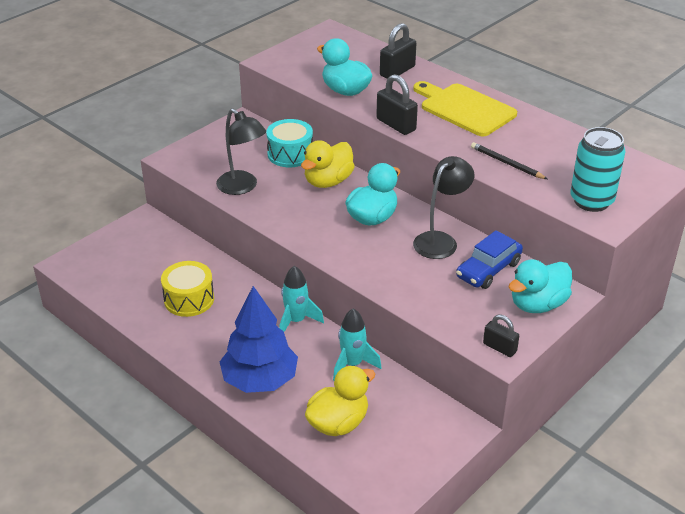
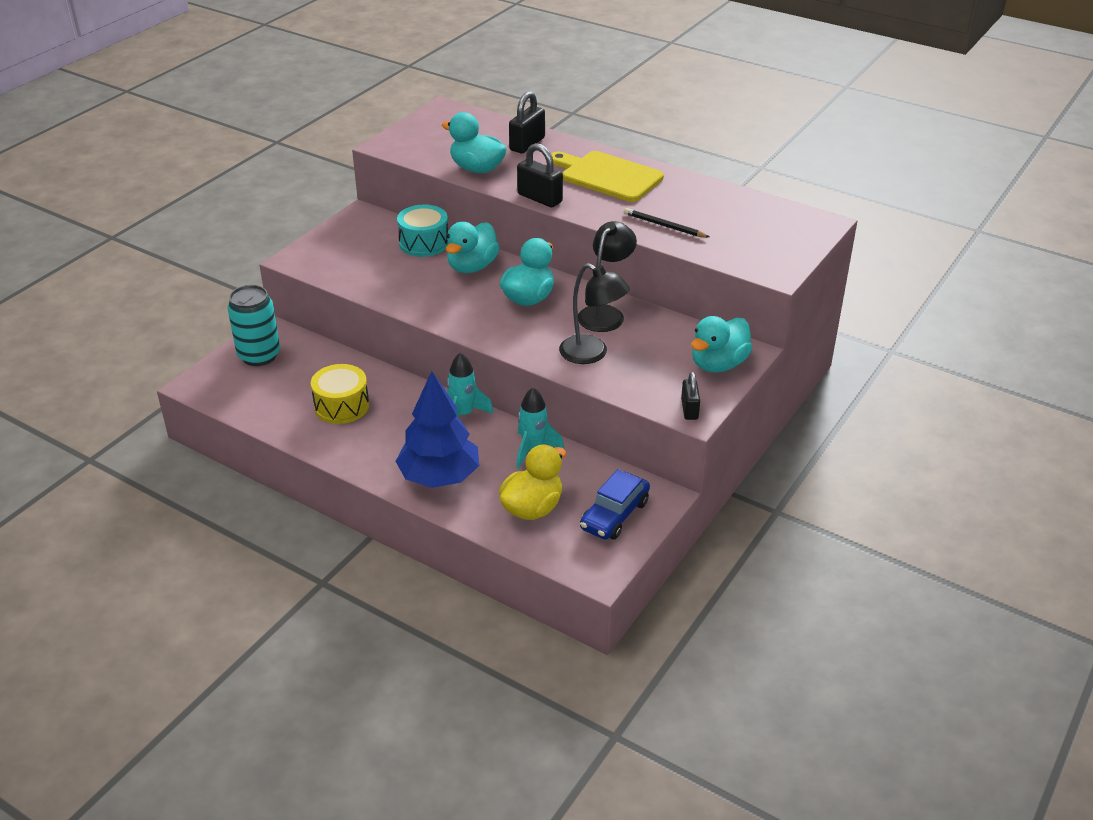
camera: 10 degrees left, 0 degrees up
black lamp [216,109,266,195] -> black lamp moved to [559,263,630,364]
yellow duck [301,140,355,188] -> turquoise duck [446,222,500,273]
blue car [456,230,523,289] -> blue car moved to [580,469,650,540]
black padlock [483,314,519,357] -> black padlock turned 60 degrees clockwise [681,372,700,420]
turquoise can [570,127,626,212] -> turquoise can moved to [228,285,280,366]

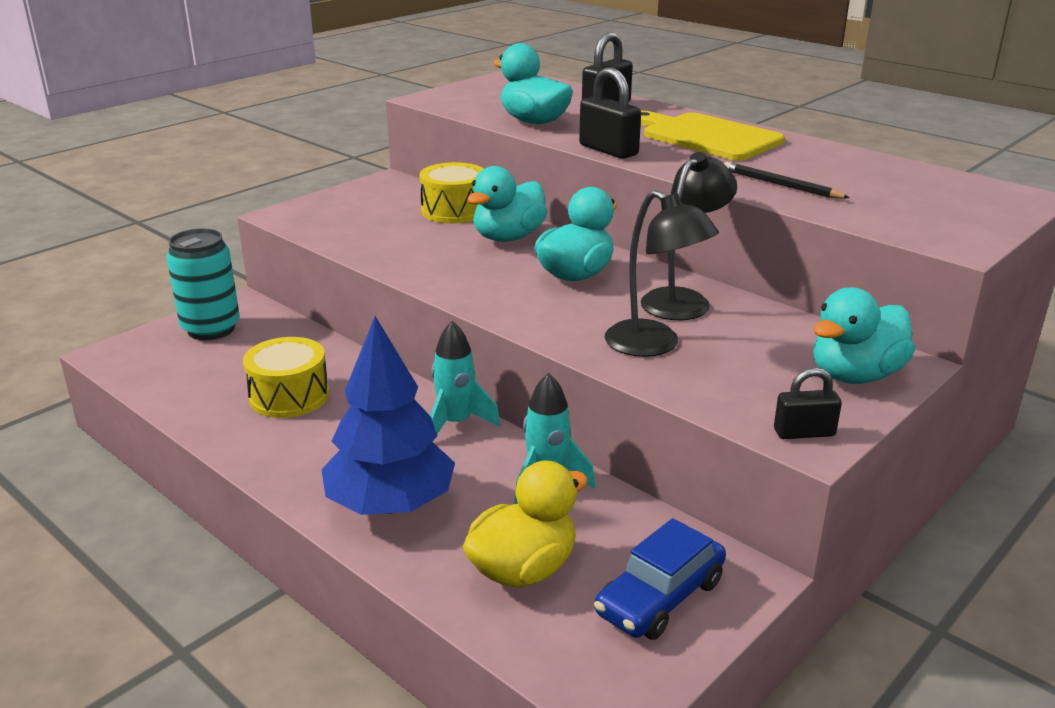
camera: 10 degrees right, 10 degrees down
turquoise drum [397,205,448,257] -> yellow drum [419,162,484,224]
black padlock [681,372,700,420] -> black padlock turned 75 degrees clockwise [774,367,842,439]

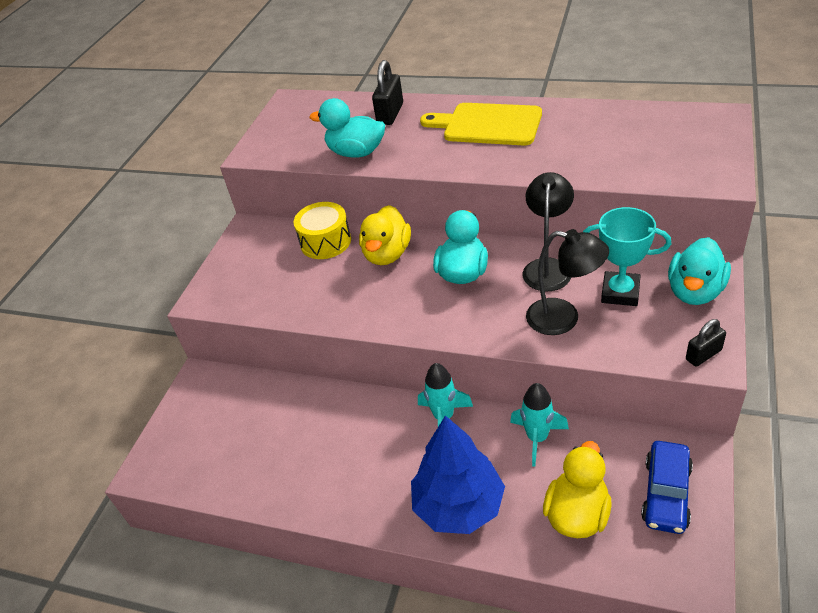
camera: 20 degrees left, 15 degrees up
turquoise can [167,228,240,340] -> none
yellow drum [243,337,329,418] -> none
turquoise duck [467,166,548,242] -> yellow duck [359,205,411,265]
black padlock [579,67,641,159] -> none
black pencil [724,162,850,198] -> none
none -> turquoise trophy [583,207,671,306]

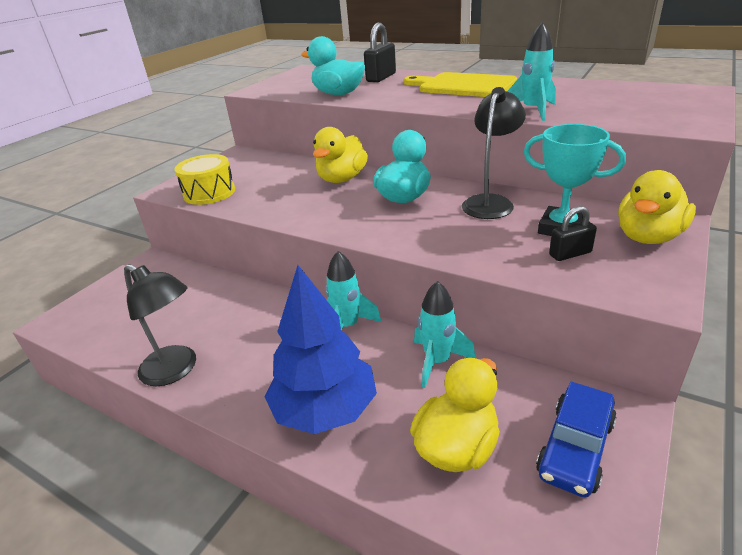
camera: 10 degrees right, 10 degrees down
yellow drum [294,202,351,259] -> yellow drum moved to [175,154,235,205]
black lamp [526,229,609,335] -> black lamp moved to [124,264,196,386]
turquoise duck [668,237,731,305] -> yellow duck [618,170,696,244]
black padlock [686,319,726,367] -> black padlock moved to [549,206,597,261]
none -> turquoise rocket [507,22,556,121]

